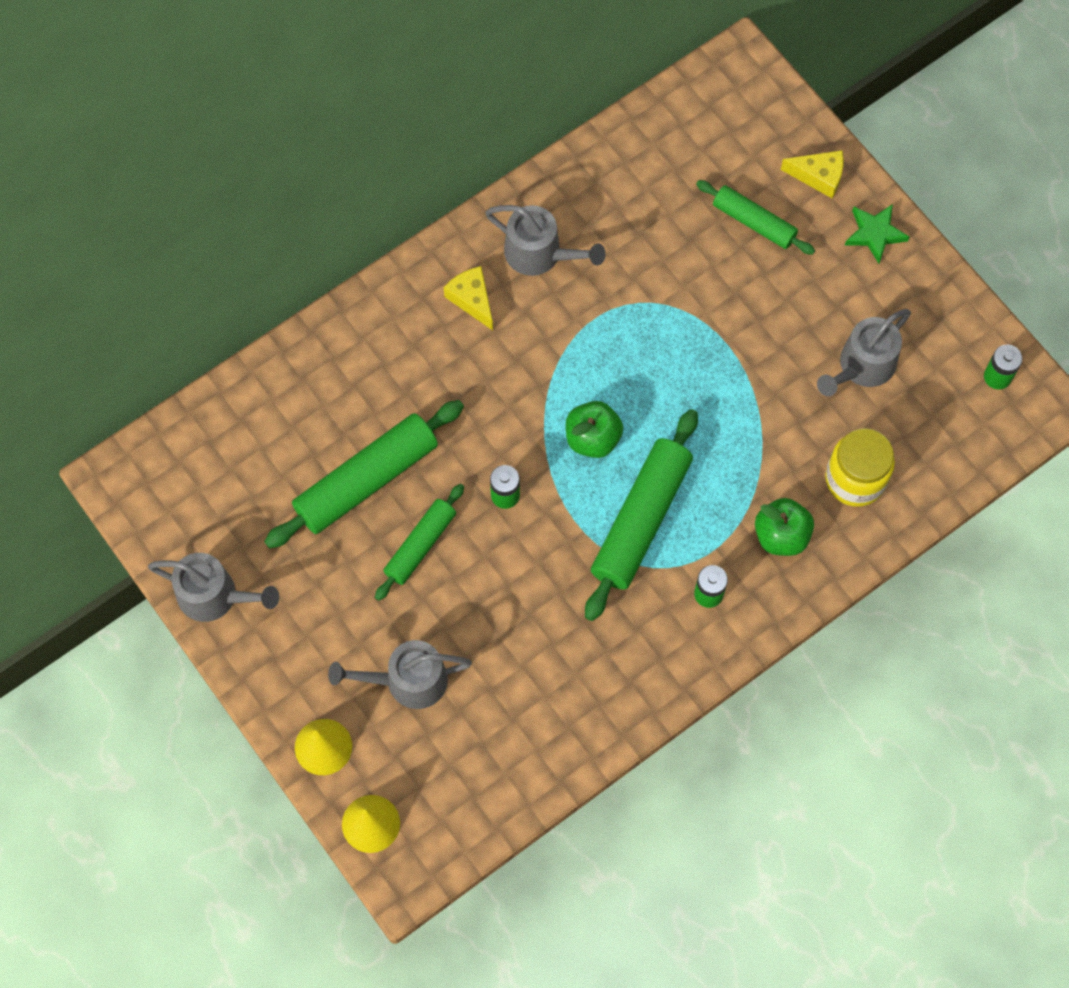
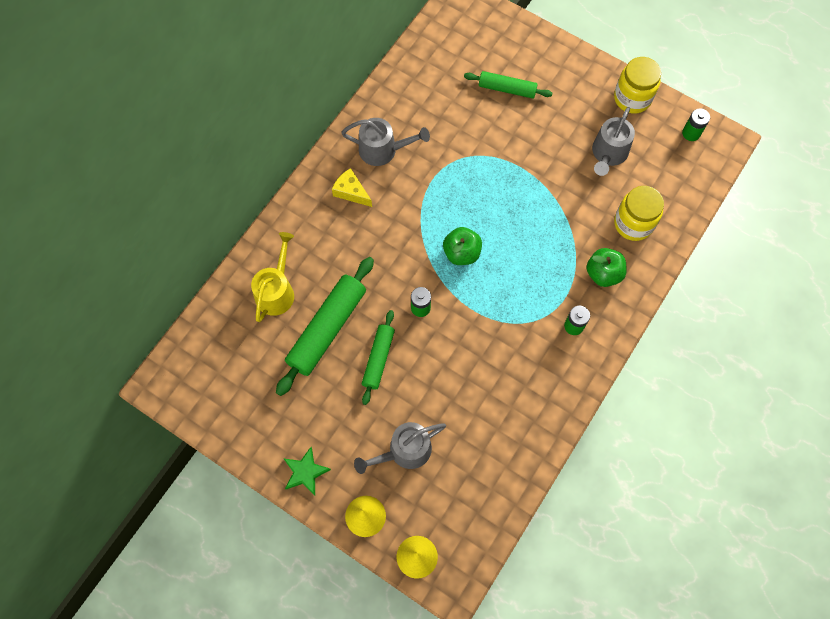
camera: 20 degrees left, 0 degrees up
grey watering can [148,553,279,622] -> none
green rolling pin [585,409,698,621] -> none
yellow cheese [781,150,843,199] -> none
green star [845,204,909,263] -> green star moved to [283,447,331,495]
none -> yellow watering can [251,232,294,322]
none -> yellow jar [614,57,661,114]

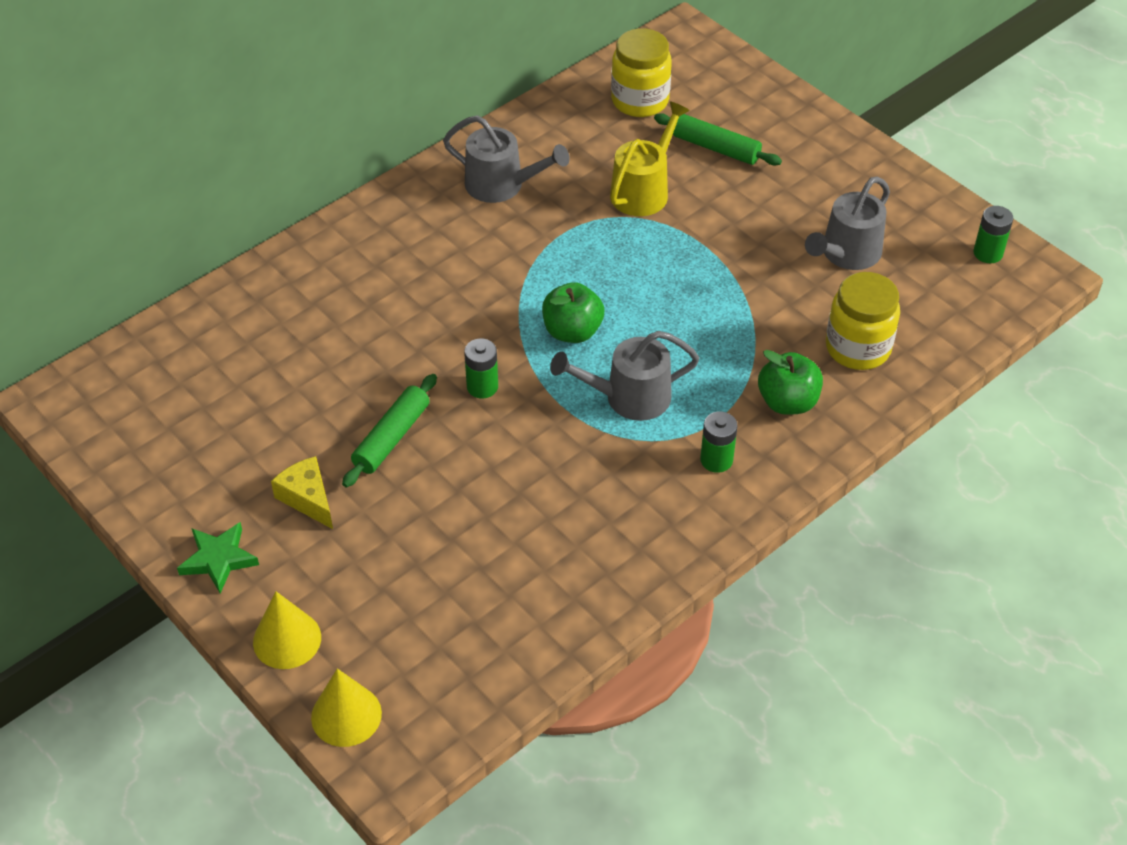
camera: 15 degrees right, 20 degrees down
yellow watering can [251,232,294,322] -> yellow watering can moved to [610,101,690,216]
green rolling pin [276,257,374,396] -> none
yellow cheese [332,168,372,207] -> yellow cheese moved to [271,456,333,529]
grey watering can [354,422,446,474] -> grey watering can moved to [550,331,699,421]
yellow jar [614,57,661,114] -> yellow jar moved to [611,28,672,117]

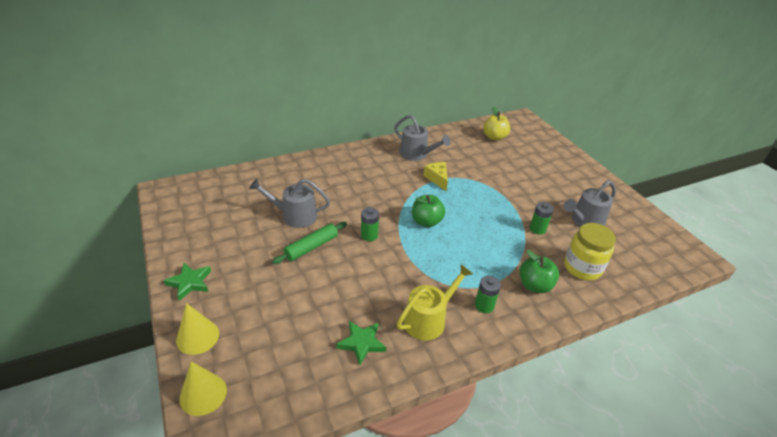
camera: 15 degrees right, 10 degrees down
yellow cheese [271,456,333,529] -> yellow cheese moved to [423,162,448,191]
grey watering can [550,331,699,421] -> grey watering can moved to [249,178,330,228]
yellow watering can [610,101,690,216] -> yellow watering can moved to [397,264,473,341]
yellow jar [611,28,672,117] -> yellow apple [483,107,510,141]
green rolling pin [654,113,782,165] -> none
green battery [973,206,1013,263] -> green battery moved to [530,202,554,235]
none -> green star [336,321,386,365]

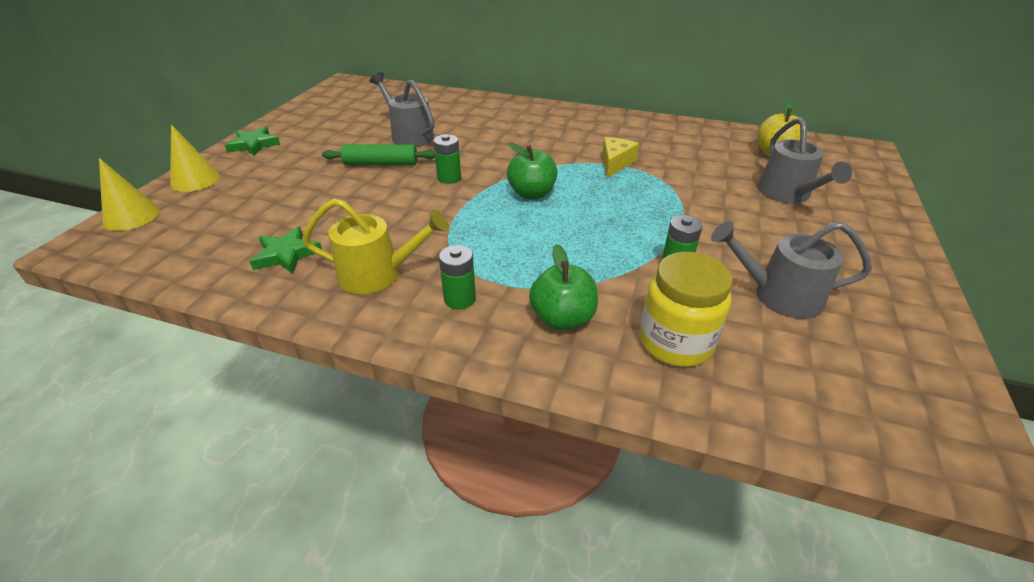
camera: 45 degrees right, 0 degrees up
grey watering can [394,115,451,161] -> grey watering can moved to [758,117,852,203]

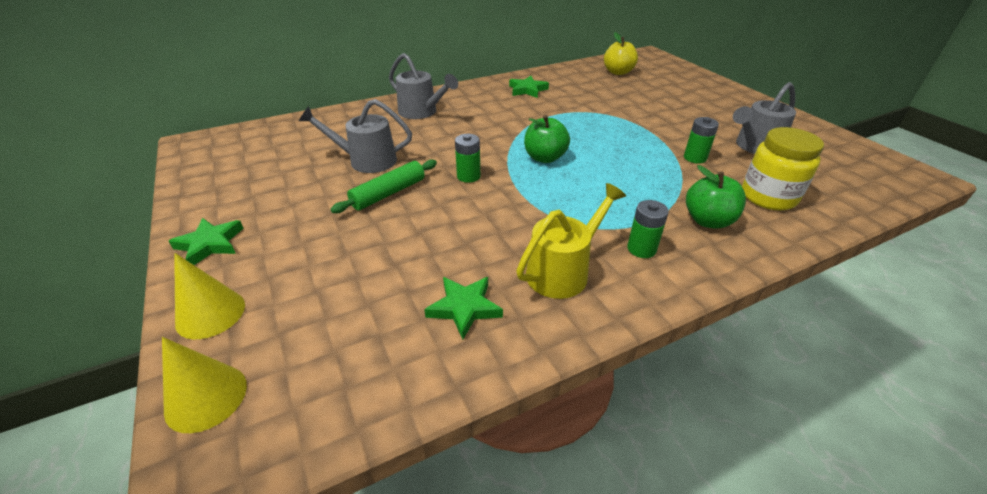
camera: 45 degrees left, 0 degrees up
yellow cheese [602,137,639,178] -> none
grey watering can [758,117,852,203] -> grey watering can moved to [389,53,458,119]
none -> green star [509,76,549,98]

